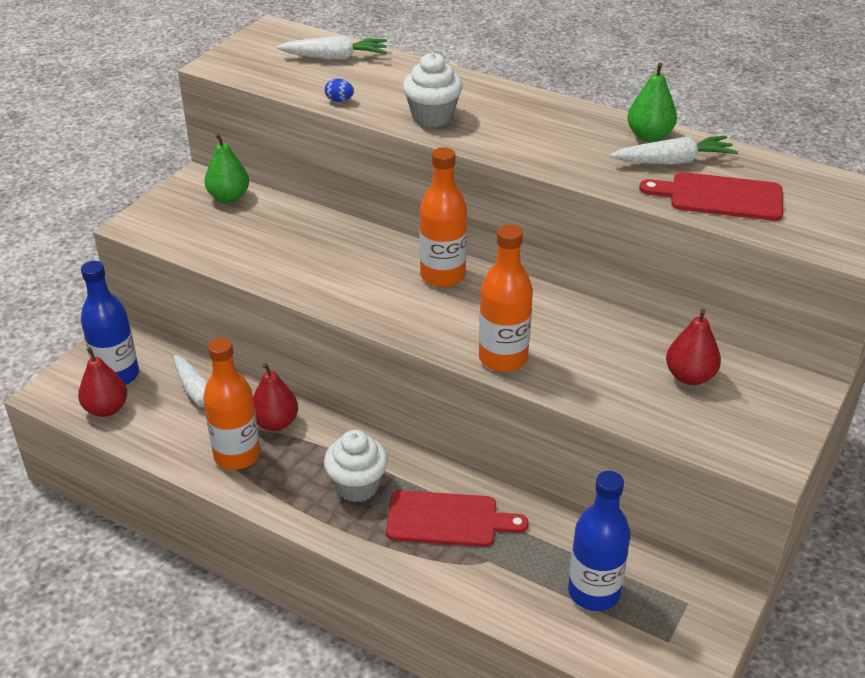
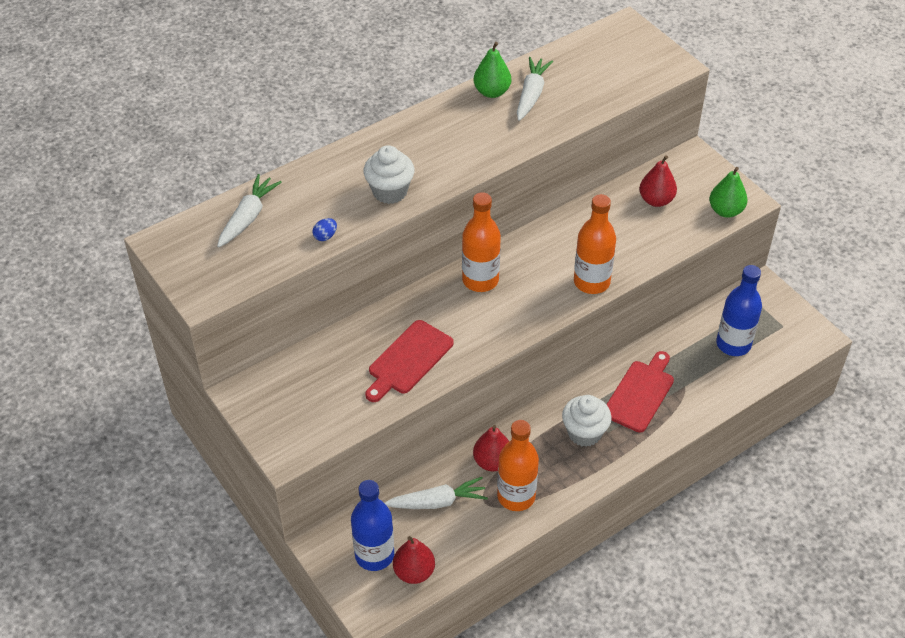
camera: 65 degrees left, 10 degrees up
green pear [205,133,249,203] -> green pear moved to [709,167,748,218]
red cutting board [639,172,783,221] -> red cutting board moved to [365,320,454,402]

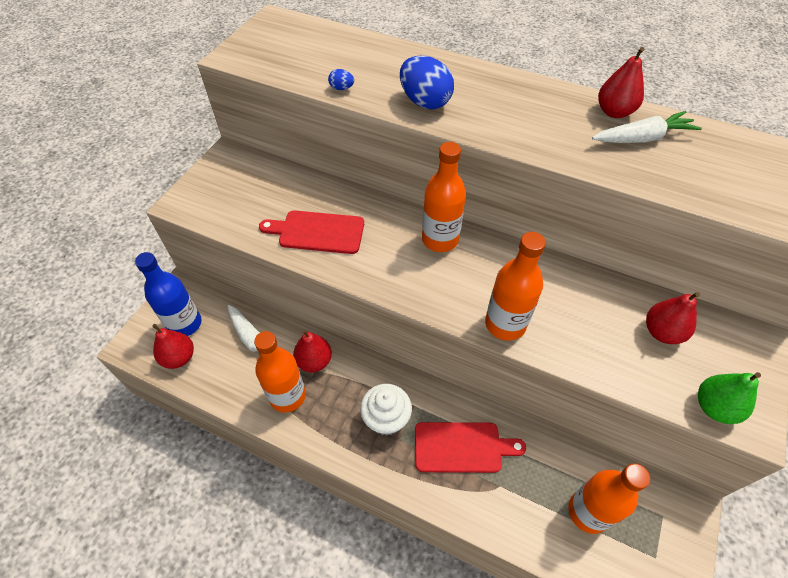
camera: 60 degrees right, 5 degrees up
white carrot [217,174,282,247] -> none
white cupcake [363,145,414,204] -> blue egg [400,56,454,109]
green pear [474,42,511,98] -> red pear [598,47,645,118]
blue bottle [716,265,762,356] -> orange bottle [568,463,650,534]

